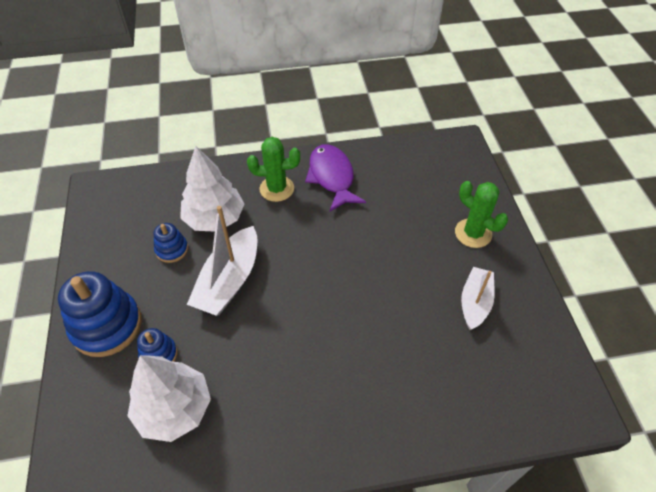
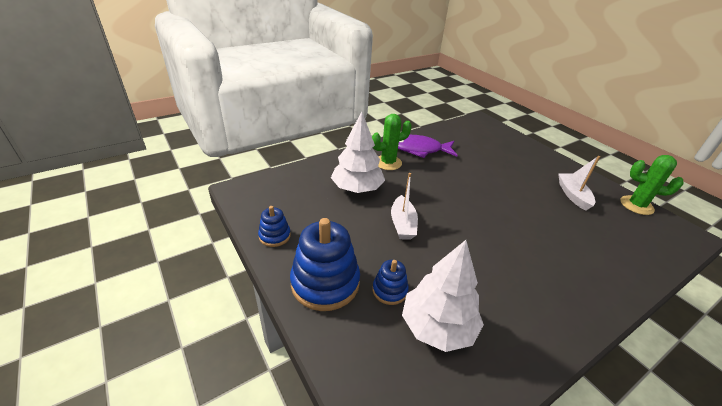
camera: 25 degrees left, 15 degrees down
blue stacking toy [154,223,188,263] -> blue stacking toy moved to [258,206,291,247]
white boat [187,206,257,316] -> white boat [391,173,418,240], size x0.65
purple fish [305,144,366,212] -> purple fish turned 45 degrees counterclockwise [398,135,458,158]
green cactus [455,181,508,248] -> green cactus moved to [620,155,684,215]

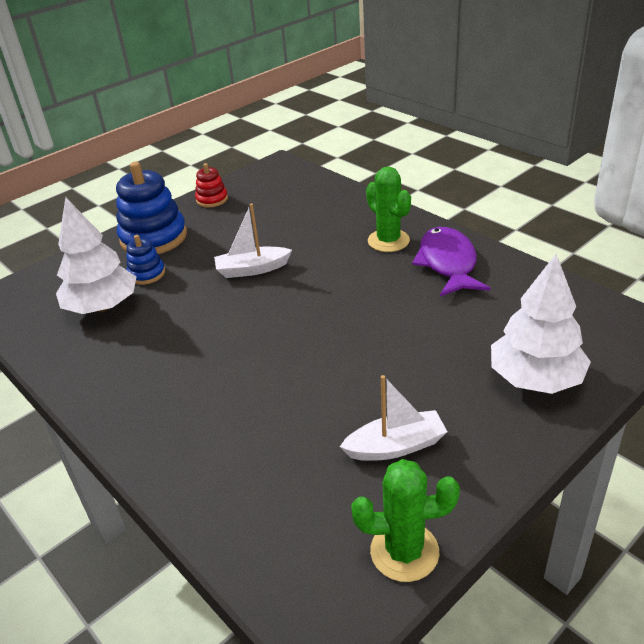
camera: 85 degrees right, 0 degrees up
blue stacking toy [258,206,291,247] -> red stacking toy [195,163,228,208]
white tree [331,112,385,193] -> white tree moved to [491,254,591,394]
green cactus [620,155,684,215] -> green cactus turned 75 degrees clockwise [351,459,460,582]

